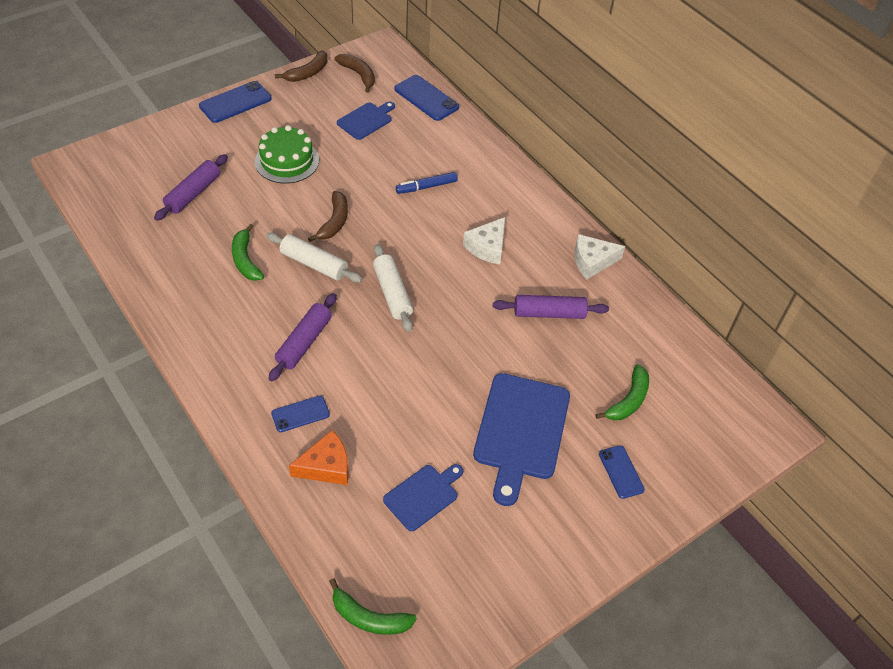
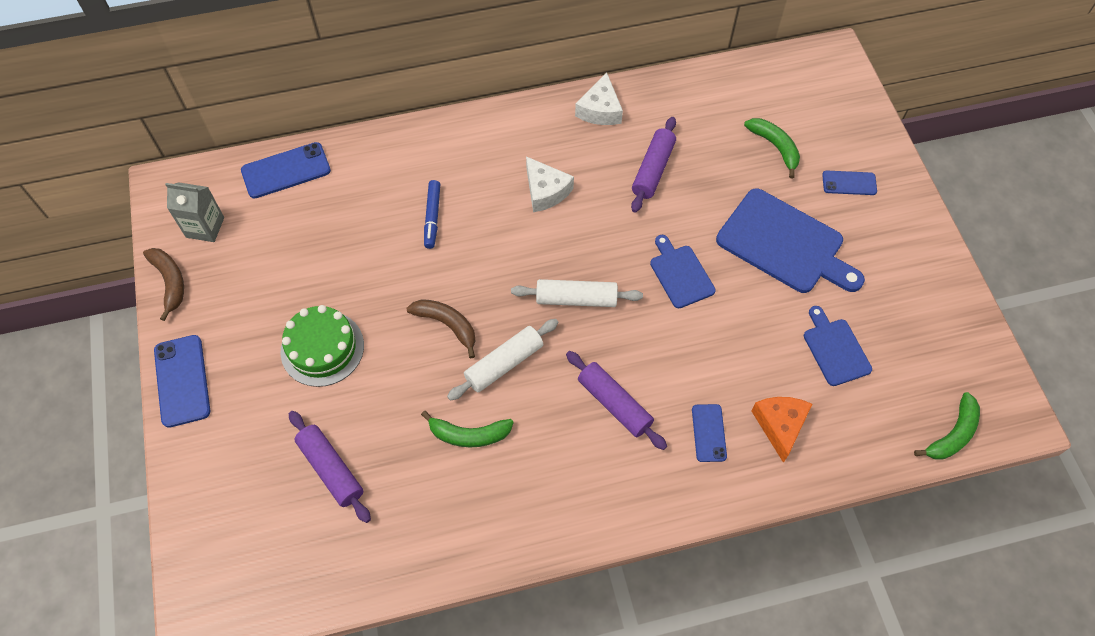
camera: 65 degrees left, 10 degrees up
brown banana [334,54,375,93] -> grey carton [165,182,224,242]
blue cutting board [337,102,395,140] -> blue cutting board moved to [650,235,716,308]

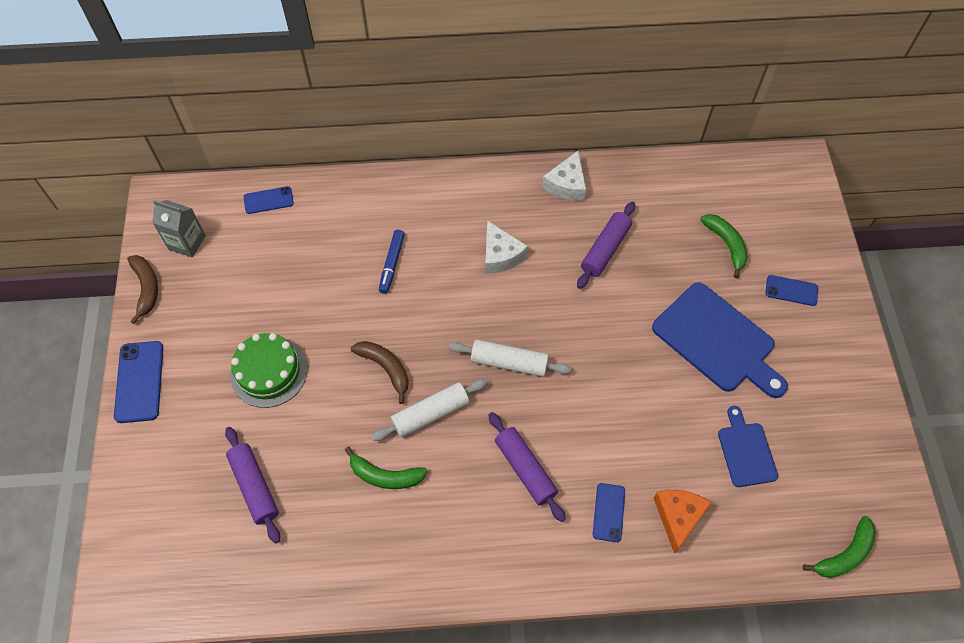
camera: 10 degrees right, 0 degrees up
blue phone [241,142,331,199] -> blue phone [244,186,294,214], size x0.62
blue cutting board [650,235,716,308] -> none

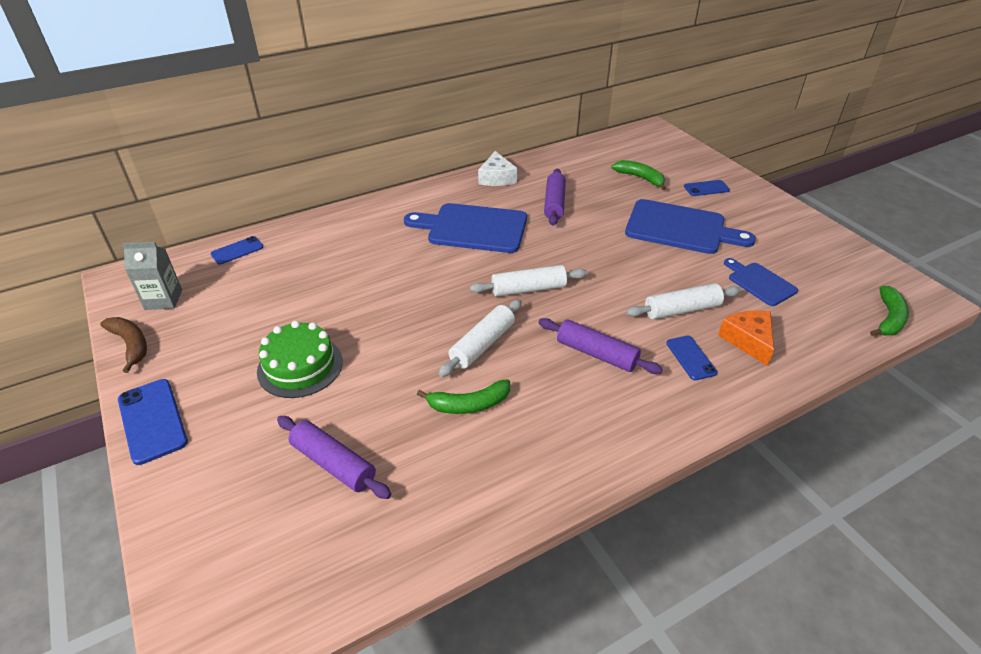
camera: 25 degrees left, 20 degrees down
brown banana [351,341,409,404] -> none
blue marker [379,230,405,294] -> none
white cheese [485,220,528,274] -> blue cutting board [404,203,527,253]
none -> white rolling pin [626,283,741,319]

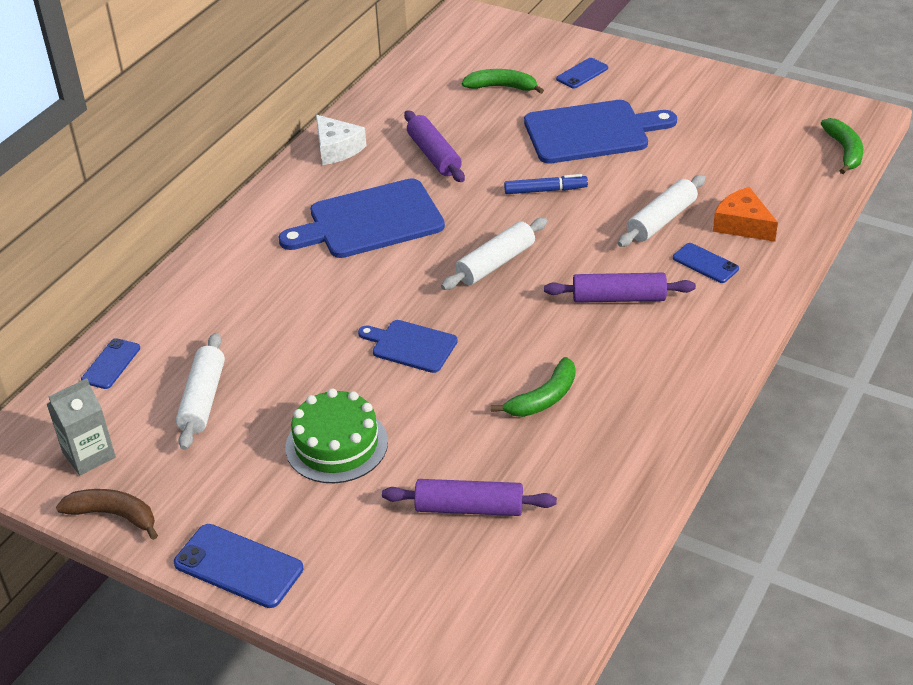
camera: 30 degrees left, 0 degrees up
white rolling pin [439,299,522,377] -> white rolling pin moved to [176,333,225,450]
blue cutting board [724,258,798,306] -> blue cutting board moved to [358,320,458,373]
none -> blue marker [504,174,588,194]

